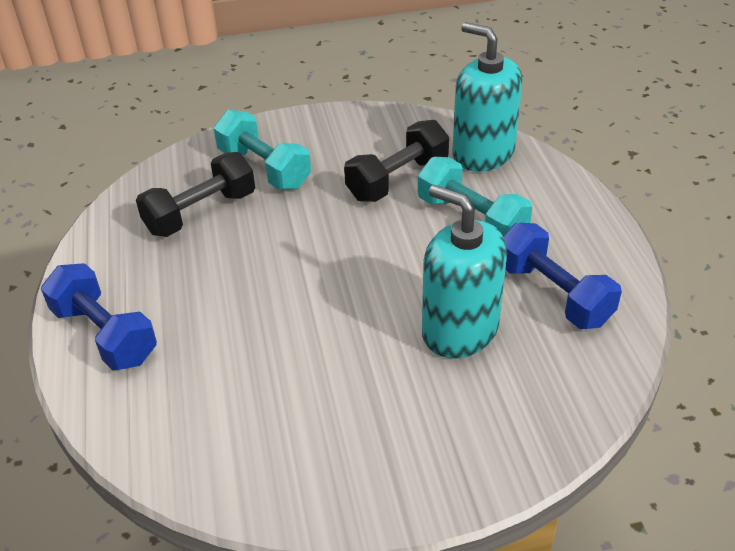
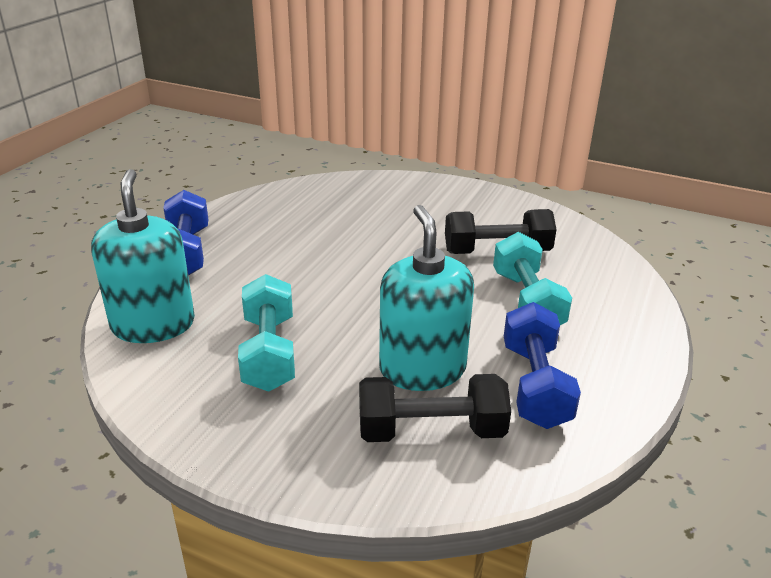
camera: 35 degrees right, 10 degrees down
black dumbbell [136,152,255,237] -> black dumbbell moved to [359,374,511,442]
turquoise dumbbell [214,110,311,189] -> turquoise dumbbell moved to [238,274,295,392]
turquoise soap dispenser [452,22,522,172] -> turquoise soap dispenser moved to [91,169,195,343]

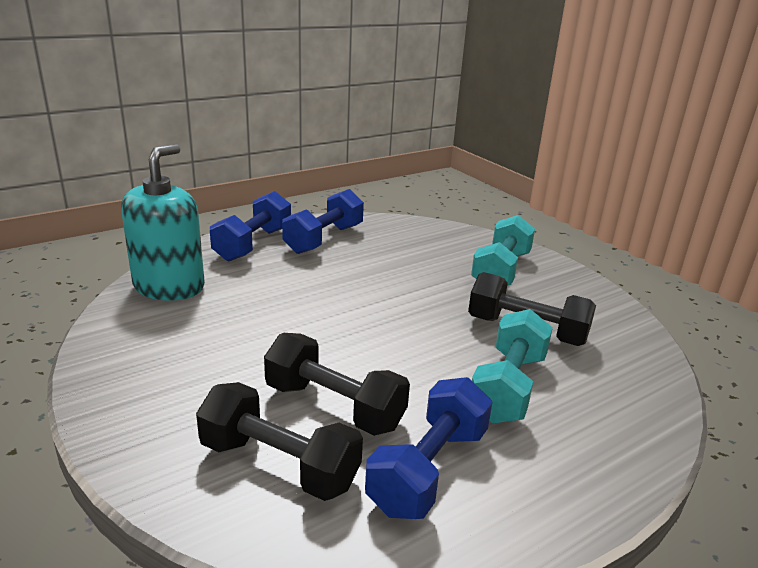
camera: 30 degrees right, 5 degrees down
turquoise dumbbell [238,274,295,392] -> turquoise dumbbell moved to [471,215,535,286]
turquoise soap dispenser [379,205,474,391] -> black dumbbell [264,333,410,436]
none -> blue dumbbell [282,189,364,254]

